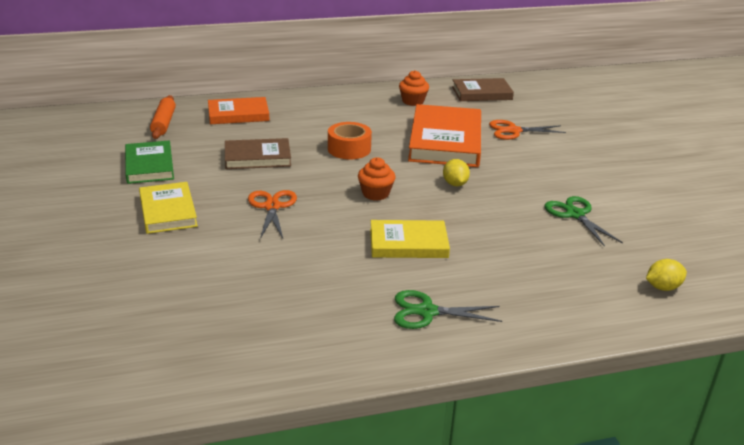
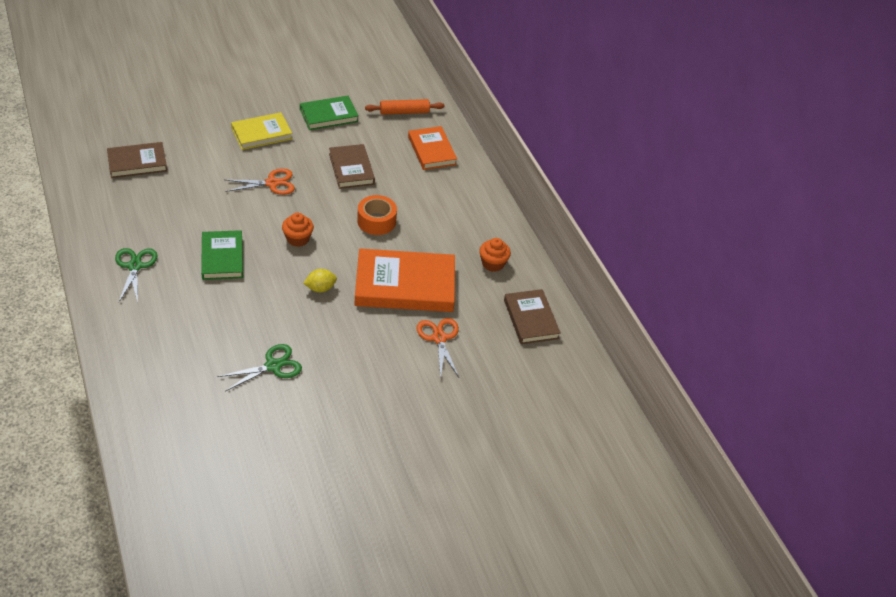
camera: 80 degrees right, 15 degrees up
yellow book [370,220,450,258] -> green book [201,230,243,280]
yellow lemon [646,259,687,291] -> none
none -> brown book [107,142,167,178]

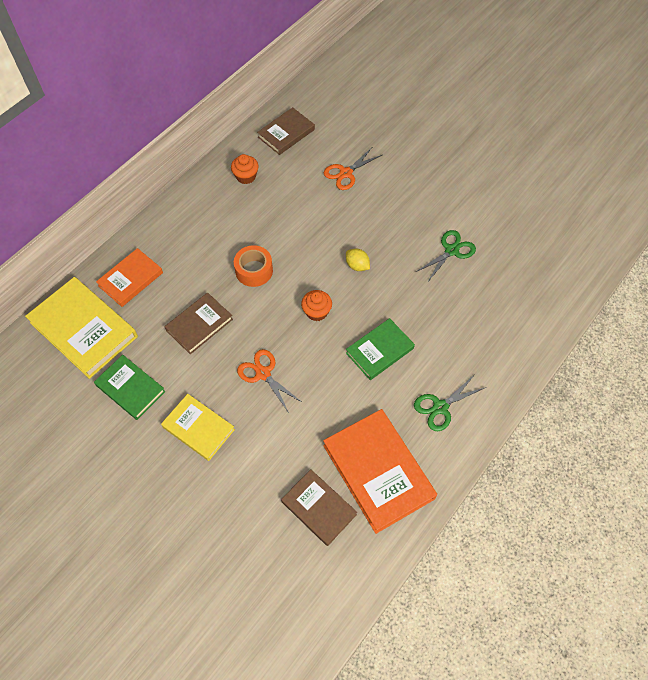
camera: 115 degrees left, 15 degrees up
green scissors [218,344,302,391] -> green scissors turned 105 degrees clockwise [416,230,476,280]
orange book [355,248,455,312] -> orange book moved to [323,409,437,534]
orange rolling pin [365,99,444,115] -> yellow book [25,277,138,379]

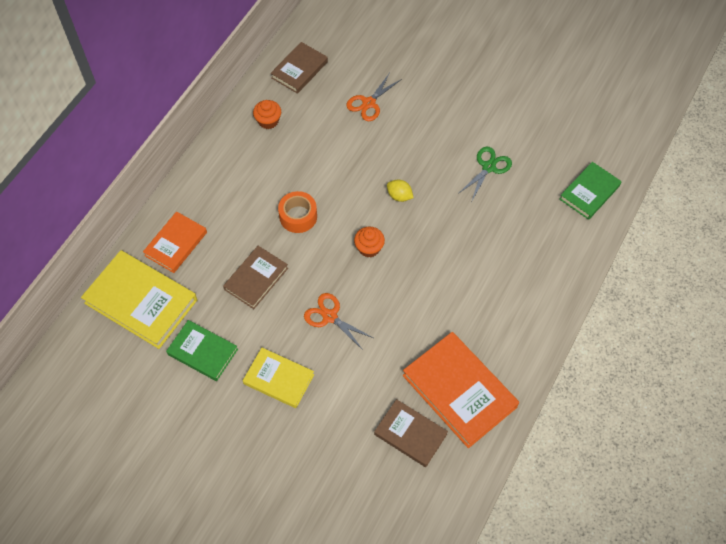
camera: 10 degrees left, 0 degrees up
green book [346,318,415,380] -> green book moved to [560,162,622,220]
green scissors [414,374,486,431] -> none

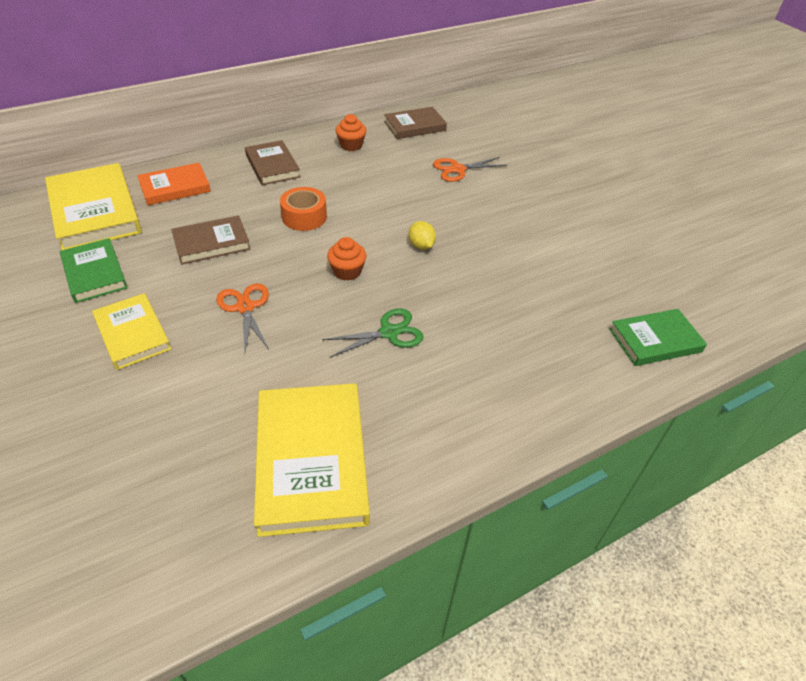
camera: 30 degrees right, 15 degrees down
brown book [374,399,448,467] -> brown book moved to [245,140,301,185]
orange book [403,332,519,448] -> yellow book [254,383,370,537]
green scissors [458,146,512,200] -> green scissors moved to [322,309,424,358]

